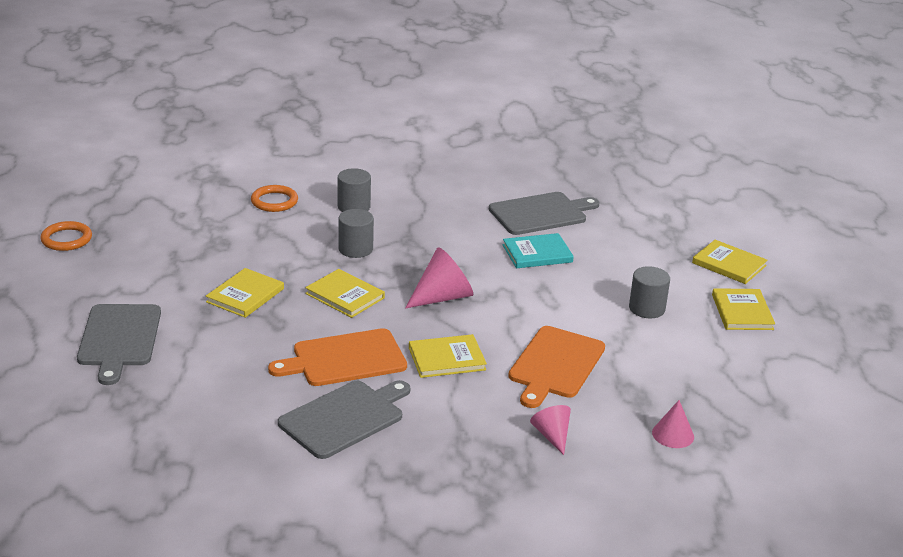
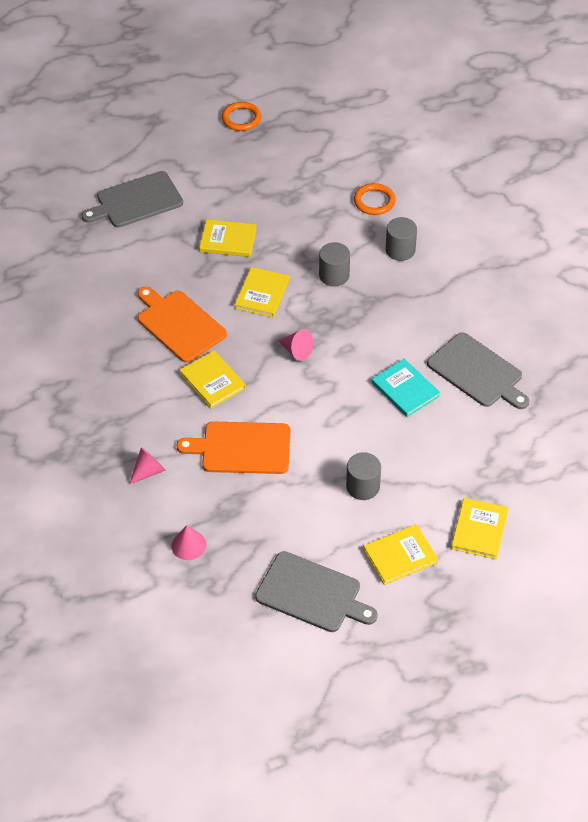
camera: 70 degrees right, 20 degrees up
grey cutting board [278,380,410,459] -> grey cutting board moved to [255,551,378,632]
pink cone [405,247,473,309] -> pink cone [279,329,313,361], size x0.62

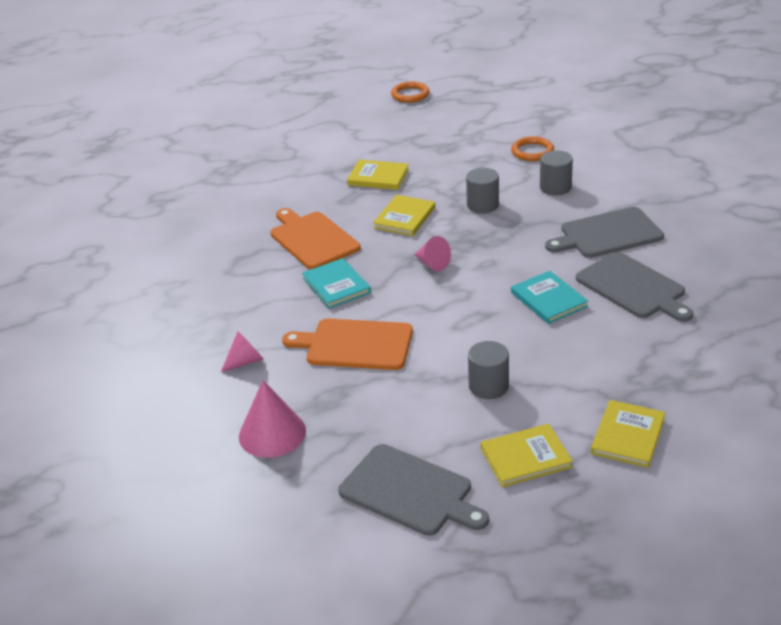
camera: 10 degrees right, 15 degrees down
grey cutting board [81,171,183,228] -> grey cutting board moved to [545,207,664,258]
pink cone [171,525,206,560] -> pink cone [239,380,306,458], size x1.62
yellow book [179,351,246,408] -> turquoise book [302,258,371,309]

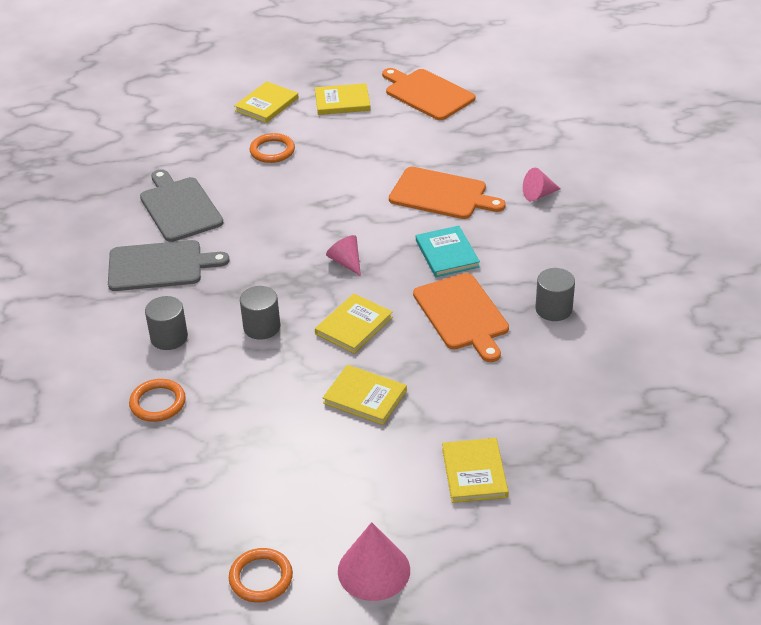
camera: 170 degrees left, 5 degrees up
pink cone [239,380,306,458] -> pink cone moved to [338,522,410,601]
grey cutting board [339,444,489,536] -> orange cutting board [382,68,475,120]
grey cylinder [468,341,509,399] -> grey cylinder moved to [535,268,575,321]
turquoise book [511,271,588,324] -> none
none -> orange ring [250,133,295,163]
none -> yellow book [442,438,508,503]

